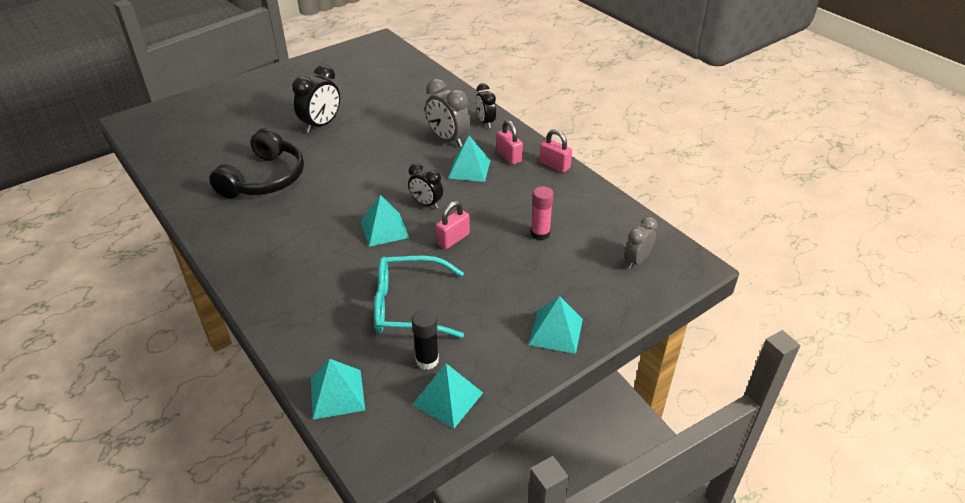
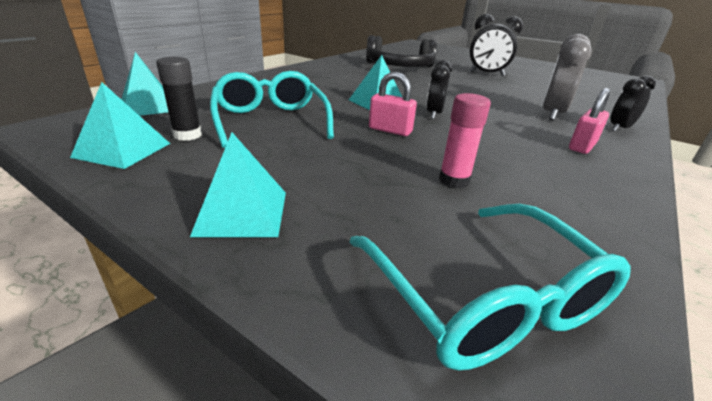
camera: 70 degrees right, 10 degrees down
turquoise pyramid [448,136,491,182] -> none
pink padlock [539,129,572,173] -> none
grey clock [624,217,657,269] -> turquoise glasses [350,204,631,370]

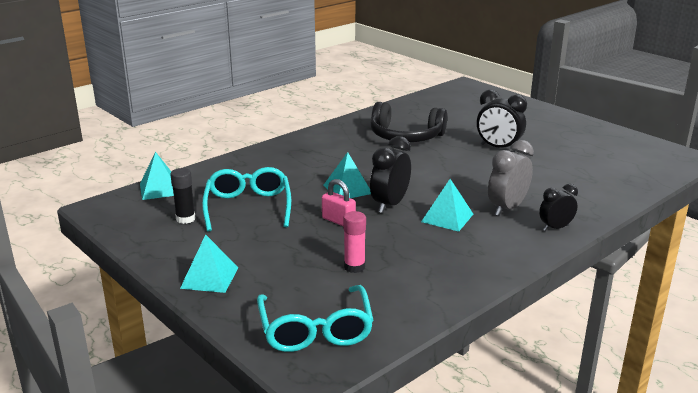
camera: 15 degrees right, 5 degrees down
turquoise pyramid [70,82,170,169] -> turquoise pyramid moved to [421,179,473,232]
black clock [426,60,452,119] -> black clock [370,136,411,213], size x1.54
pink padlock [569,88,610,154] -> none

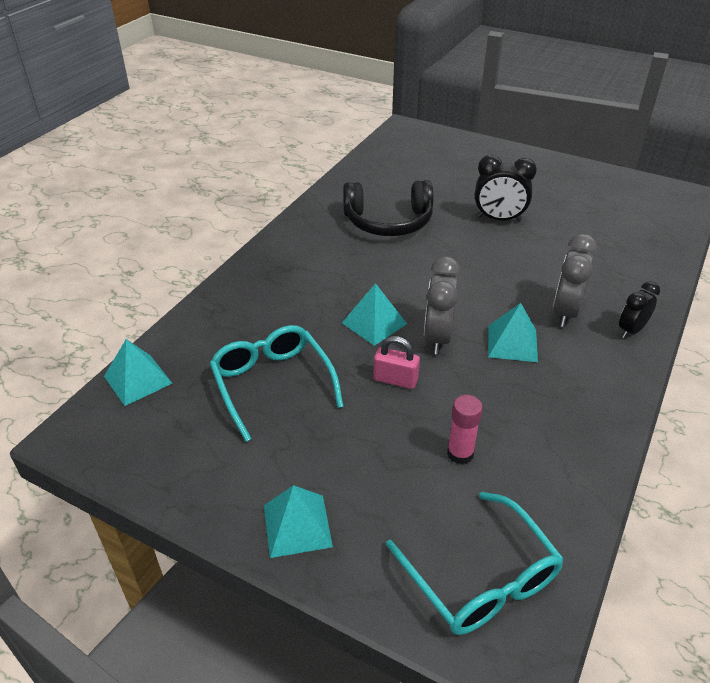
camera: 20 degrees left, 15 degrees up
black glue stick [170,168,196,224] -> none
black clock [370,136,411,213] -> grey clock [424,256,461,355]

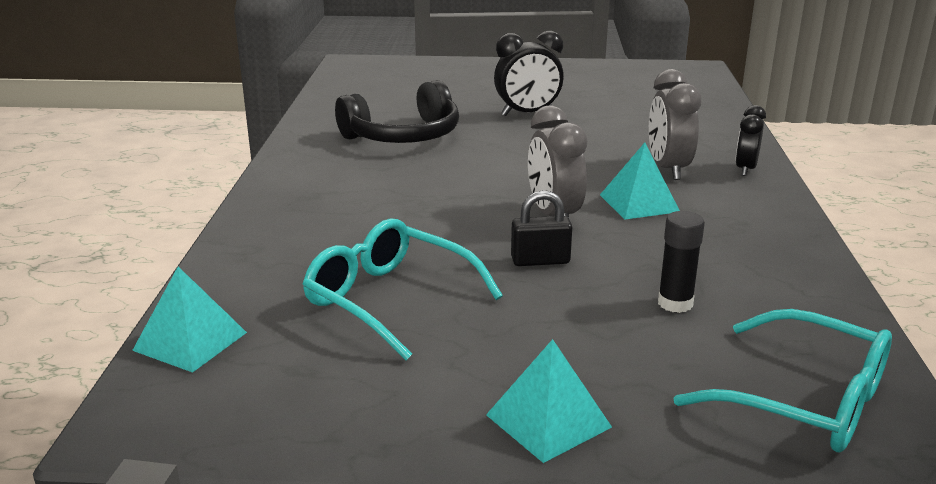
camera: 25 degrees left, 15 degrees down
turquoise pyramid [342,283,407,346] -> none
pink padlock [373,336,420,389] -> black padlock [511,190,572,266]
pink glue stick [447,395,483,465] -> black glue stick [658,211,705,313]

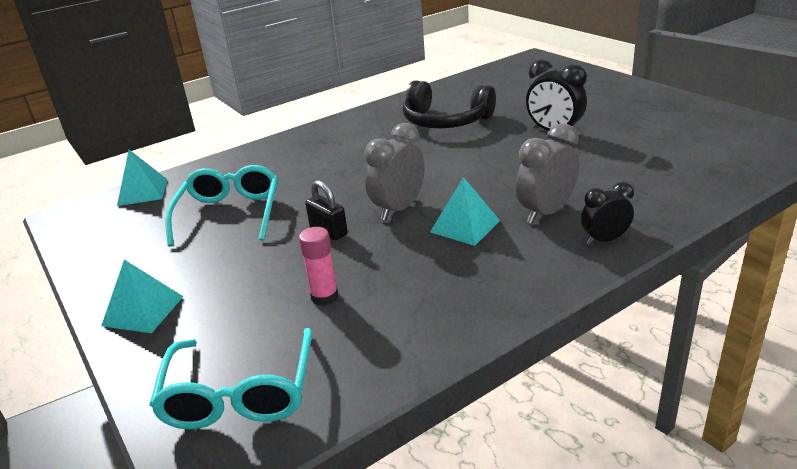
camera: 55 degrees right, 5 degrees up
black glue stick [658,211,705,313] -> pink glue stick [299,227,338,306]

